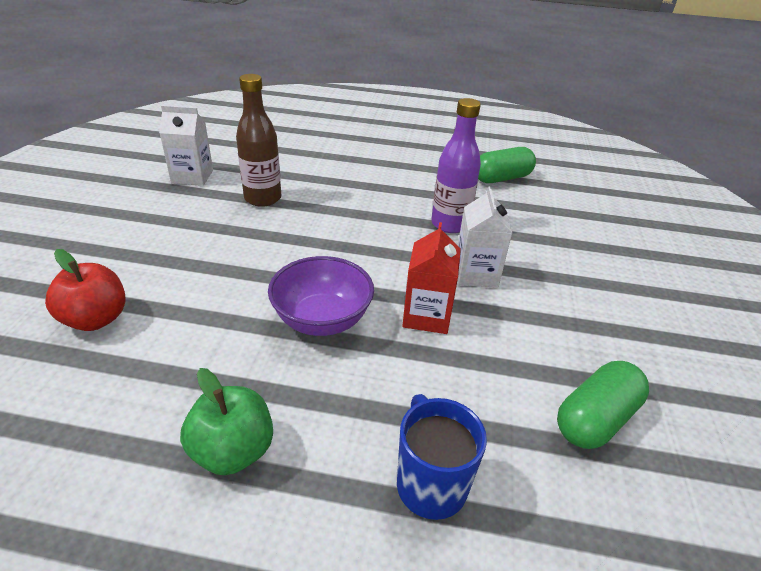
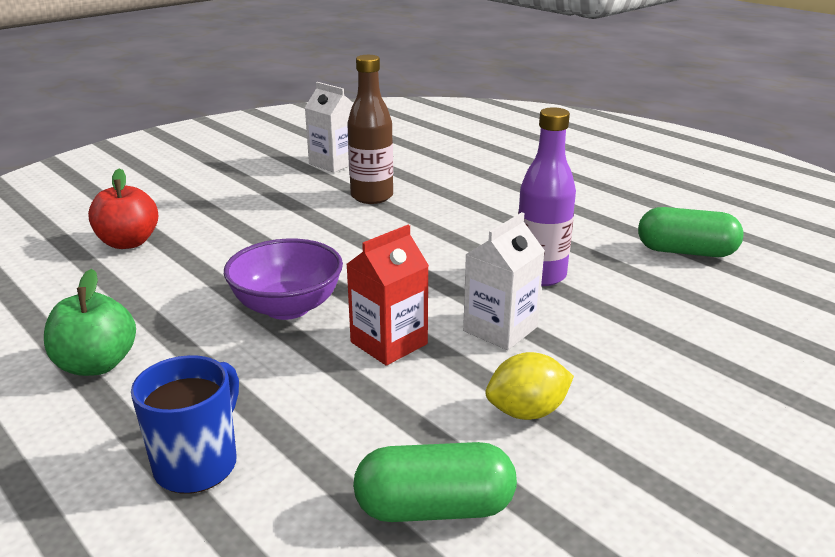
camera: 40 degrees right, 10 degrees down
none -> yellow lemon [485,352,574,420]

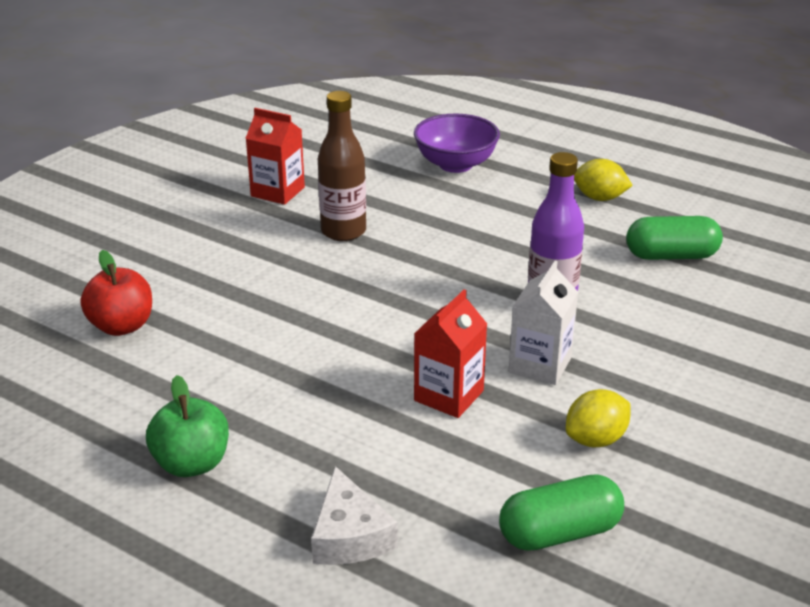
camera: 15 degrees left, 5 degrees up
blue mug [131,355,239,494] -> white cheese [311,466,398,565]
purple bowl [224,239,343,320] -> purple bowl moved to [414,114,500,173]
white carton [305,82,354,172] -> red carton [245,108,305,205]
none -> yellow lemon [574,159,633,201]

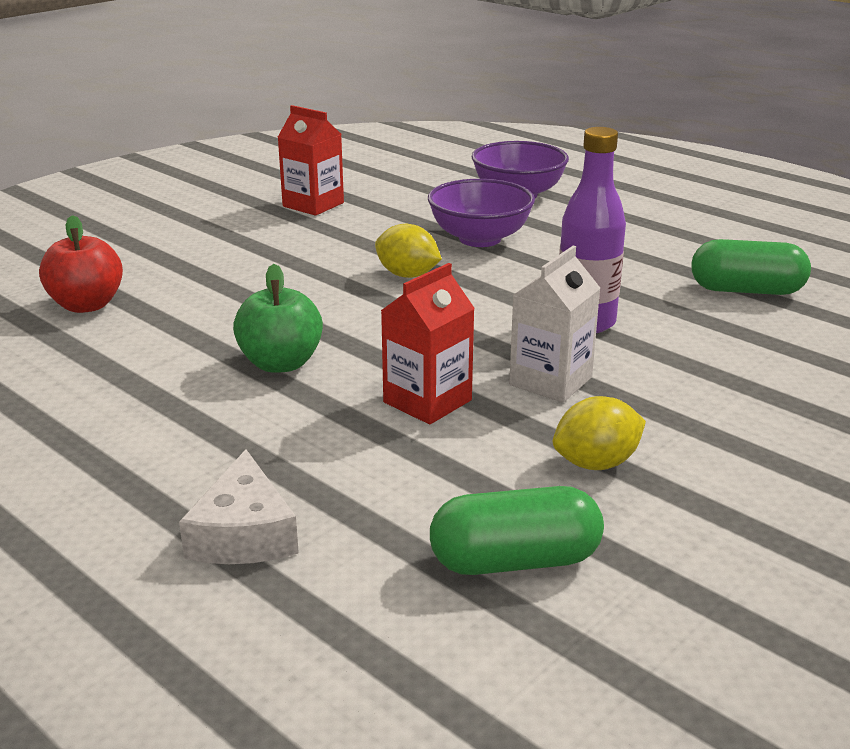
camera: 10 degrees right, 5 degrees down
green apple [146,375,229,477] -> green apple moved to [233,264,323,373]
brown bottle [318,91,366,241] -> none
yellow lemon [574,159,633,201] -> yellow lemon moved to [375,224,442,278]
none -> purple bowl [428,179,535,247]

